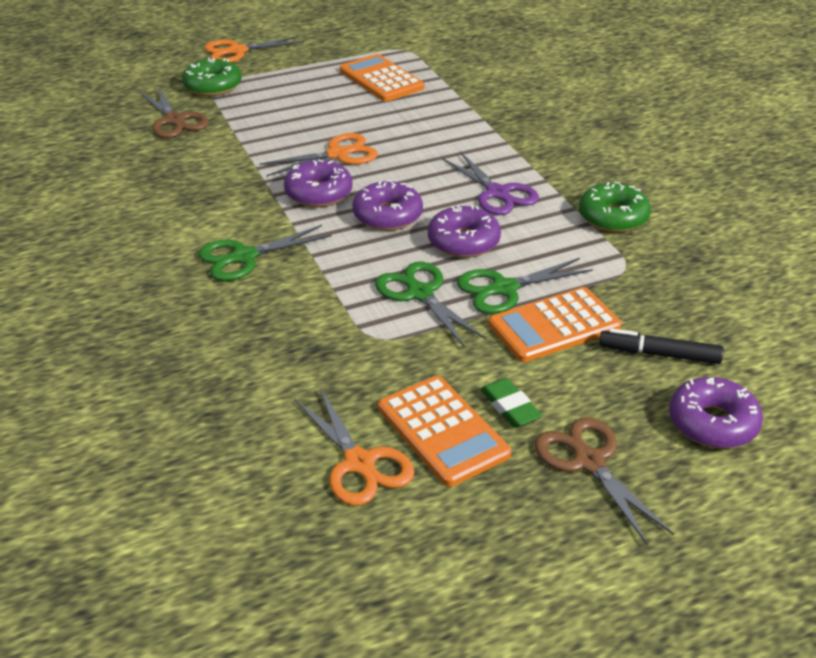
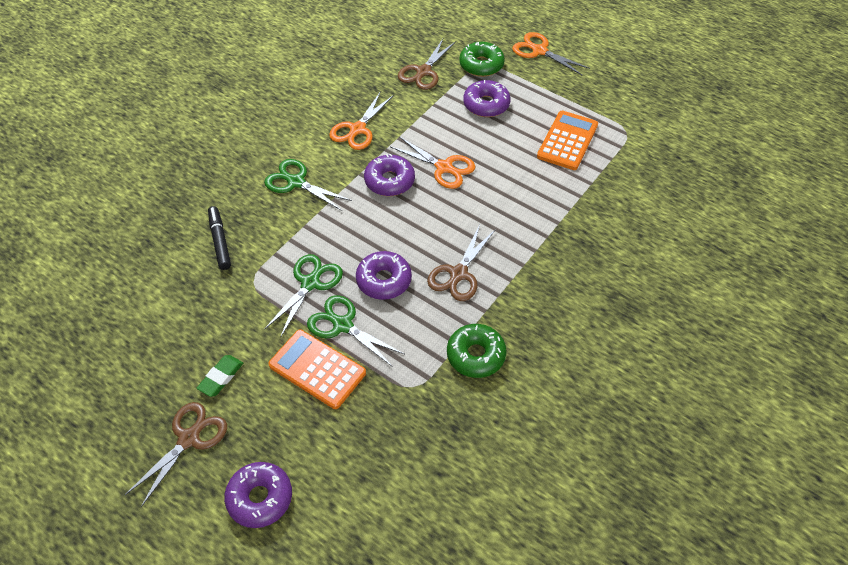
camera: 60 degrees right, 15 degrees up
orange scissors [295,388,415,506] -> orange scissors moved to [329,91,394,150]
purple donut [352,180,423,231] -> purple donut moved to [463,80,511,117]
orange calculator [378,376,511,487] -> none
purple scissors [442,152,539,215] -> brown scissors [427,225,496,301]
black marker [599,328,724,364] -> black marker moved to [208,206,231,270]

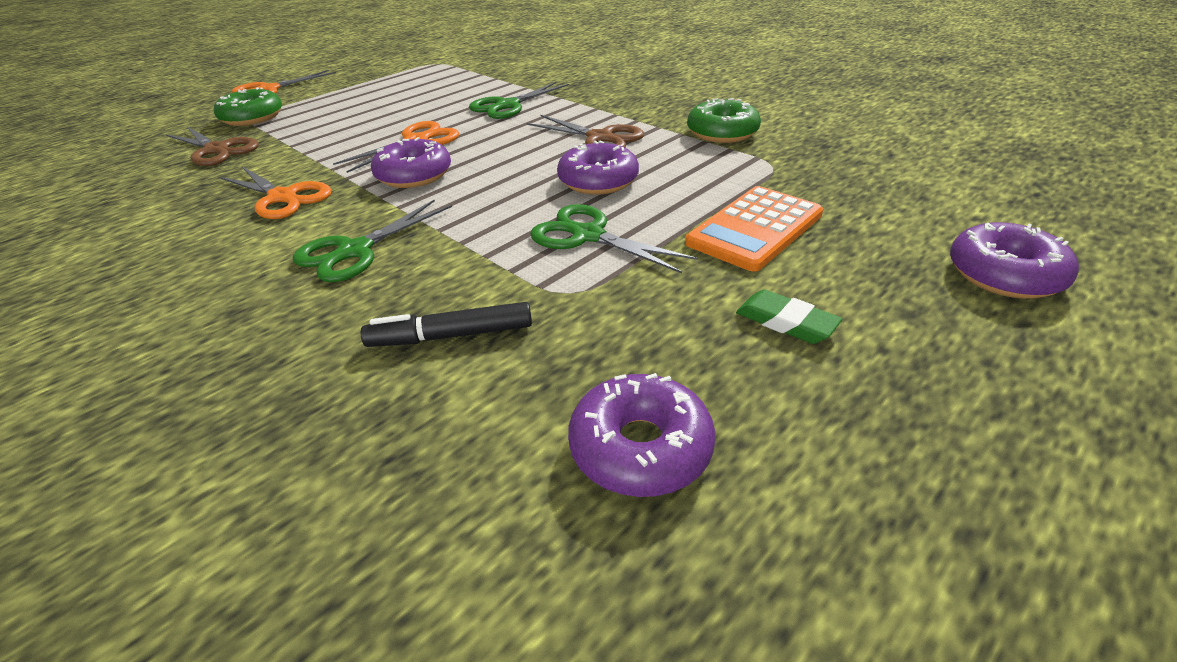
camera: 80 degrees left, 15 degrees down
brown scissors [125,402,227,507] -> none
green scissors [307,295,404,367] -> green scissors moved to [469,82,569,119]
purple donut [463,80,511,117] -> purple donut moved to [568,373,715,497]
orange calculator [537,111,598,170] -> none

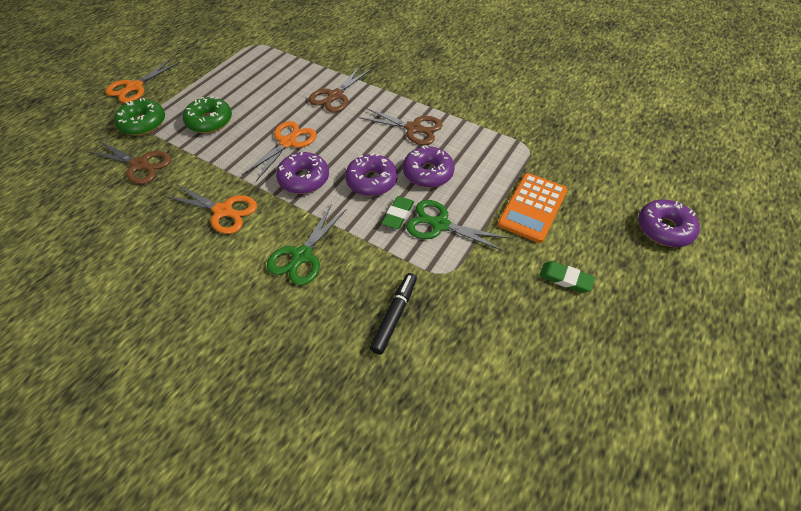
camera: 15 degrees left, 15 degrees up
black marker [361,302,532,347] -> black marker turned 135 degrees clockwise [370,273,417,355]
green scissors [469,82,569,119] -> brown scissors [309,66,371,113]
purple donut [568,373,715,497] -> purple donut moved to [345,153,398,196]
green donut [687,98,761,143] -> green donut moved to [183,96,232,133]
none -> green eraser [381,196,414,229]

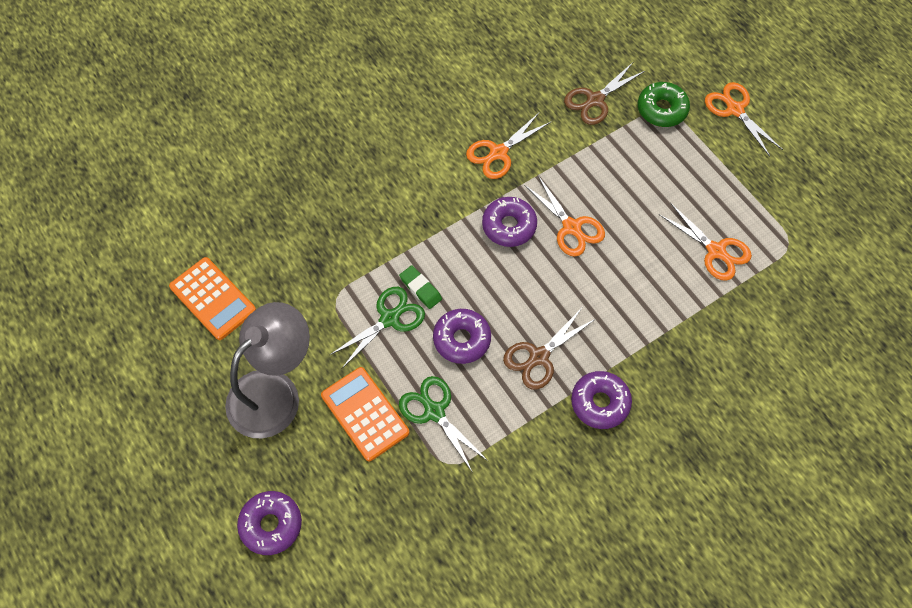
camera: 115 degrees right, 10 degrees up
green donut [183,96,232,133] -> none
green scissors [267,204,347,285] -> green scissors moved to [399,376,488,473]
brown scissors [309,66,371,113] -> none
purple donut [345,153,398,196] -> purple donut moved to [571,371,632,429]
black marker [370,273,417,355] -> none
green eraser [539,261,595,293] -> grey lamp [225,302,310,438]
none -> orange calculator [169,257,256,340]
none -> orange scissors [659,203,752,281]

